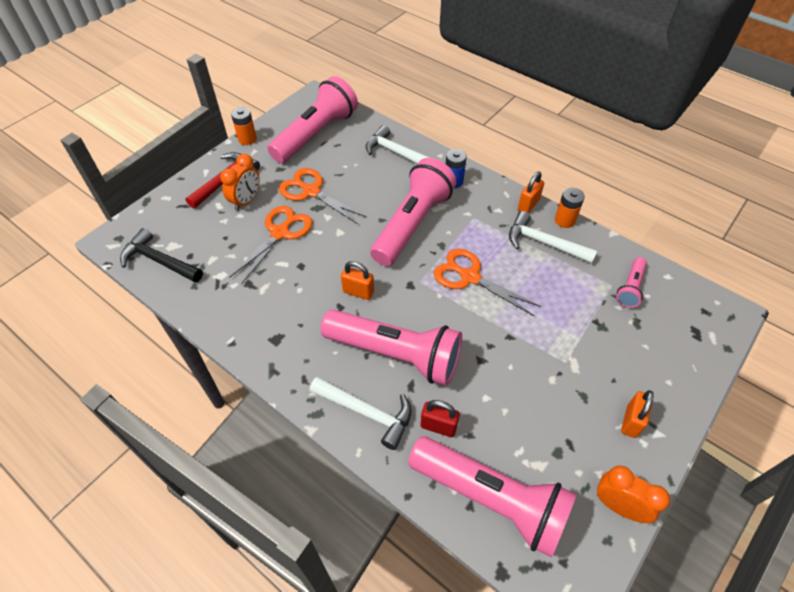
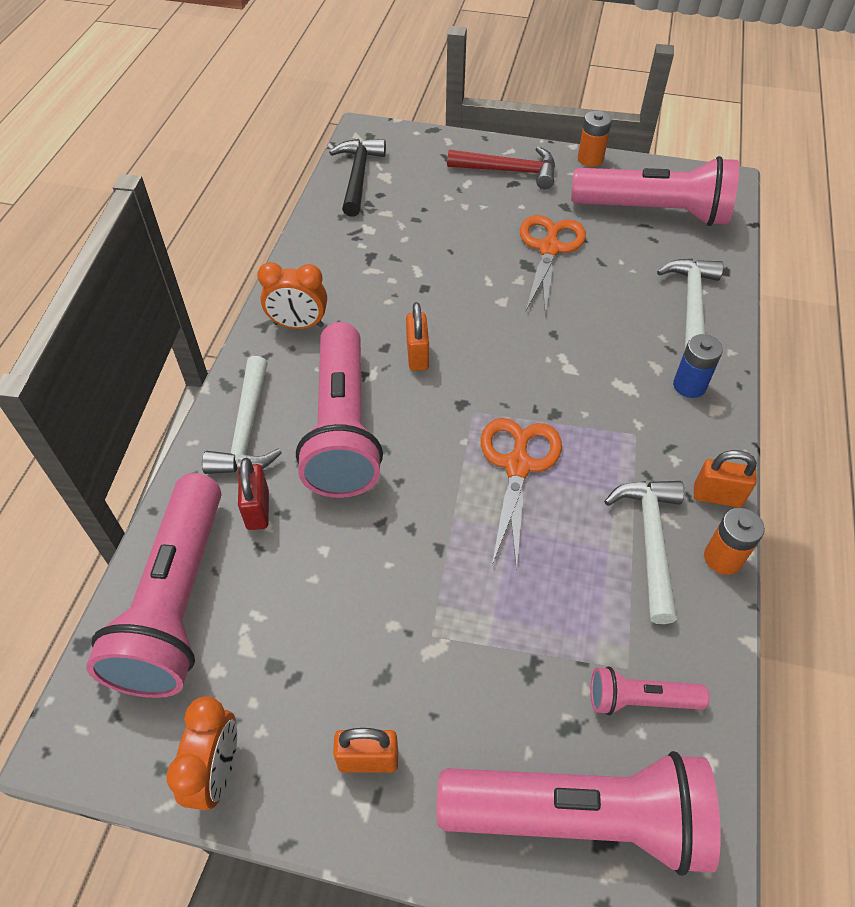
camera: 65 degrees right, 0 degrees up
orange clock [220,154,260,211] -> orange clock moved to [257,262,327,329]
orange scissors [230,206,313,284] -> none
pink flashlight [370,158,456,266] -> pink flashlight moved to [437,751,721,876]

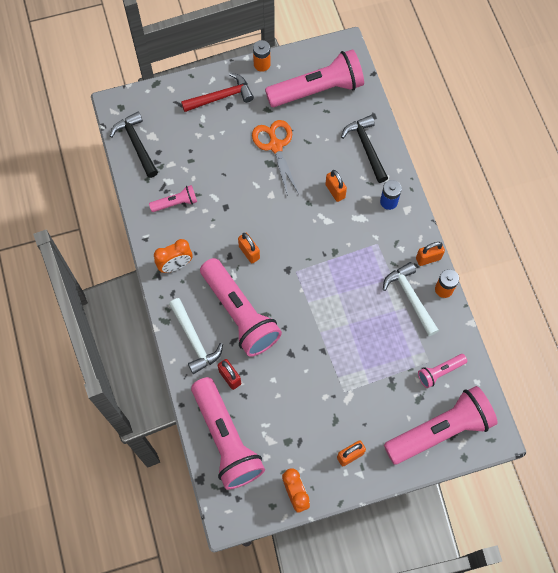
camera: 30 degrees left, 15 degrees up
orange scissors [481,418,562,571] -> none
white hammer [657,259,724,349] -> black hammer [341,115,388,183]
none -> pink flashlight [149,185,197,212]
none -> orange padlock [325,170,347,202]

